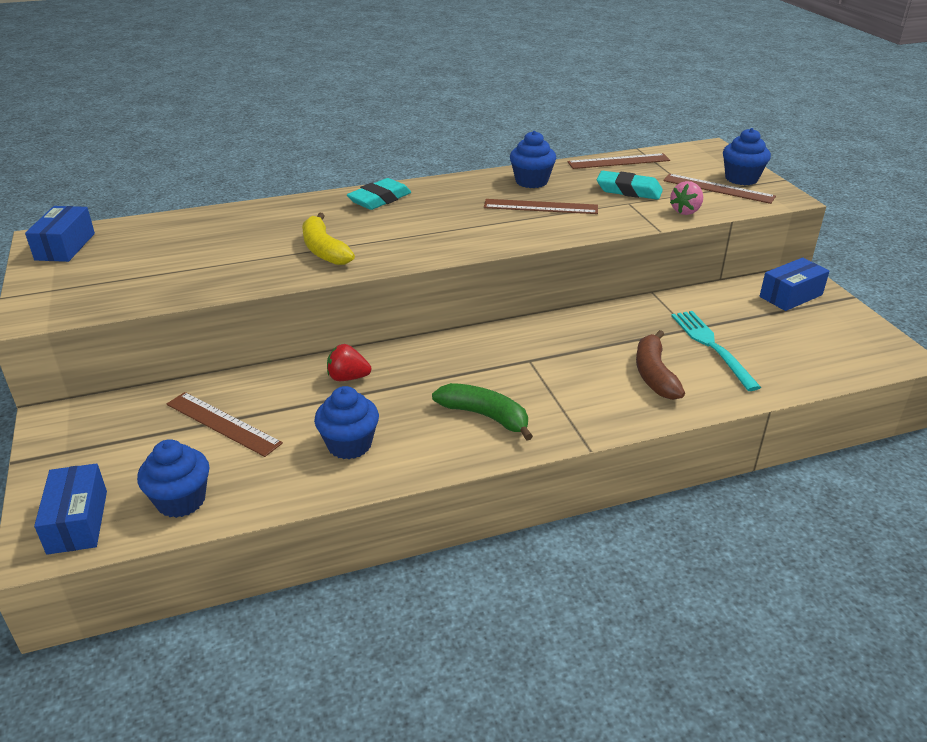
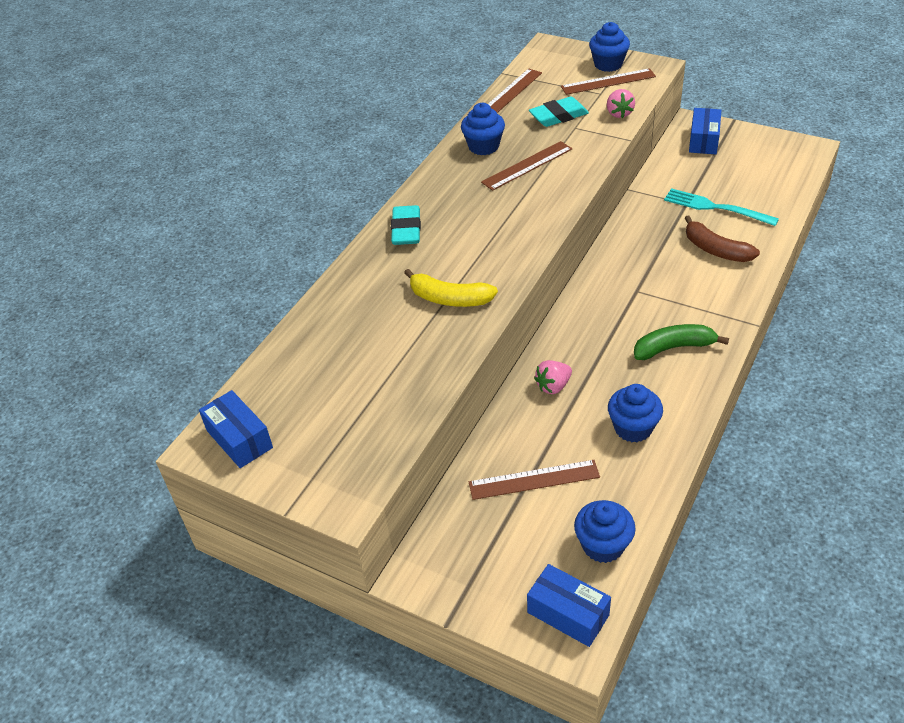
camera: 40 degrees left, 10 degrees up
red strawberry [327,344,372,381] -> pink strawberry [534,360,572,394]

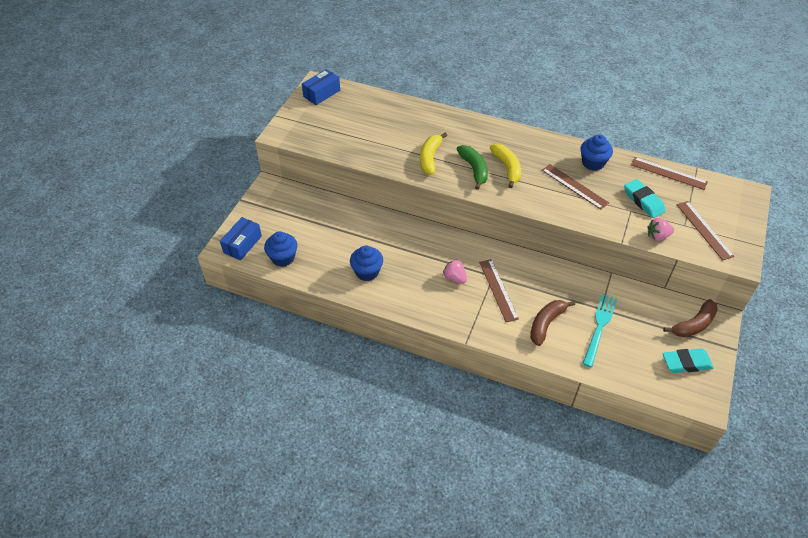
camera: 80 degrees right, 5 degrees up
turquoise eraser [391,205,421,245] -> turquoise eraser moved to [662,348,714,373]
brown ruler [469,460,600,500] -> brown ruler moved to [479,259,519,322]
pink strawberry [534,360,572,394] -> pink strawberry moved to [443,259,467,284]
blue cupcake [589,22,630,72] -> none
green banana [634,324,729,360] -> green banana moved to [457,145,488,190]
blue box [689,108,721,154] -> brown banana [663,299,718,337]
none -> yellow banana [490,144,521,188]

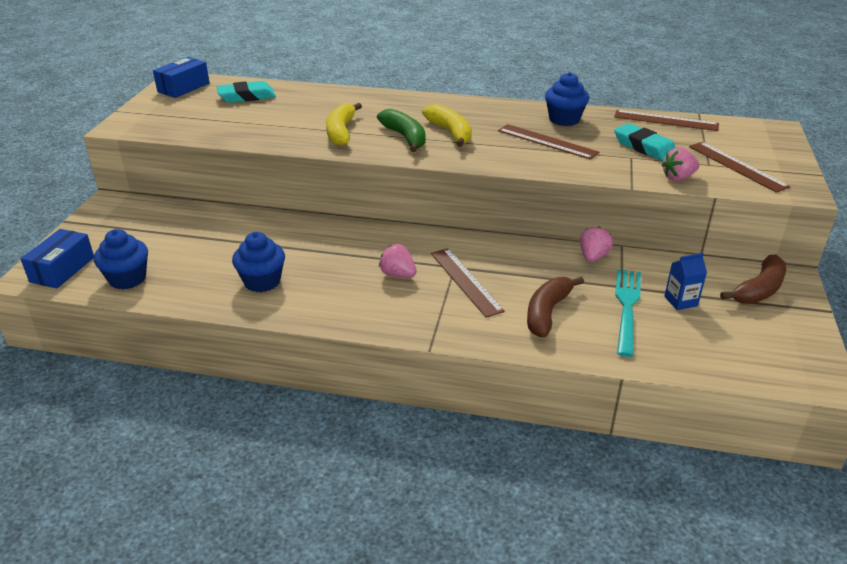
camera: 10 degrees left, 15 degrees down
turquoise eraser [662,348,714,373] -> turquoise eraser moved to [217,81,276,103]
none -> pink strawberry [580,226,613,262]
none -> blue carton [664,253,707,310]

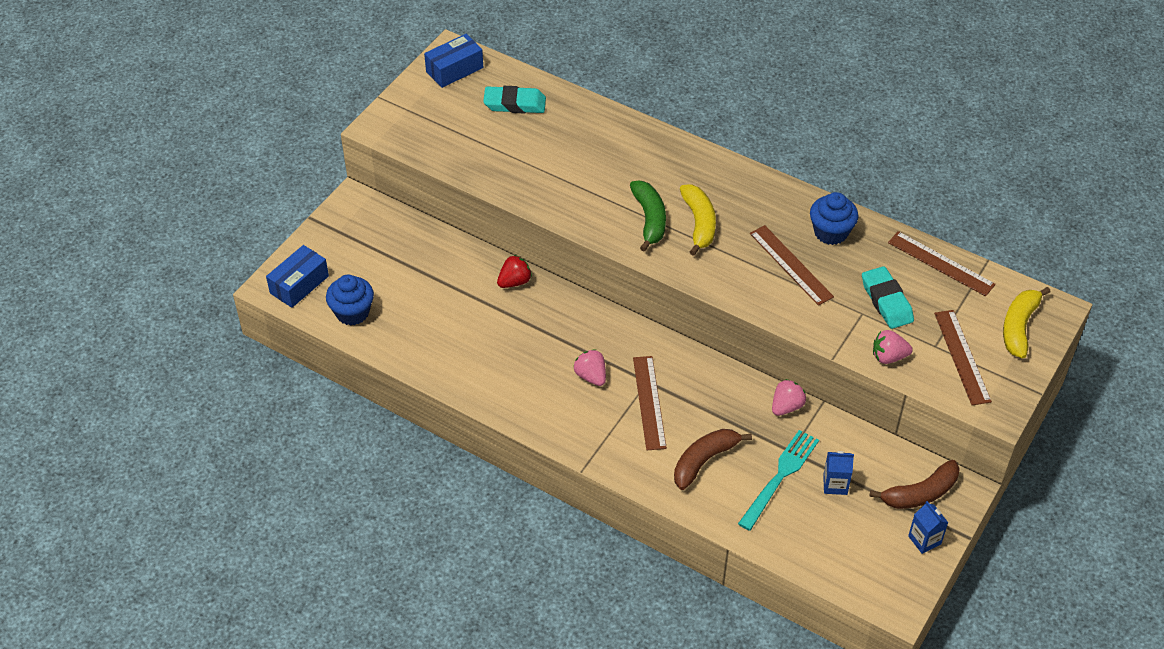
camera: 20 degrees right, 15 degrees up
blue cupcake [232,232,285,292] -> none
yellow banana [326,103,362,146] -> yellow banana moved to [1003,287,1050,359]
none -> red strawberry [497,255,532,288]
none -> blue carton [908,501,948,554]

